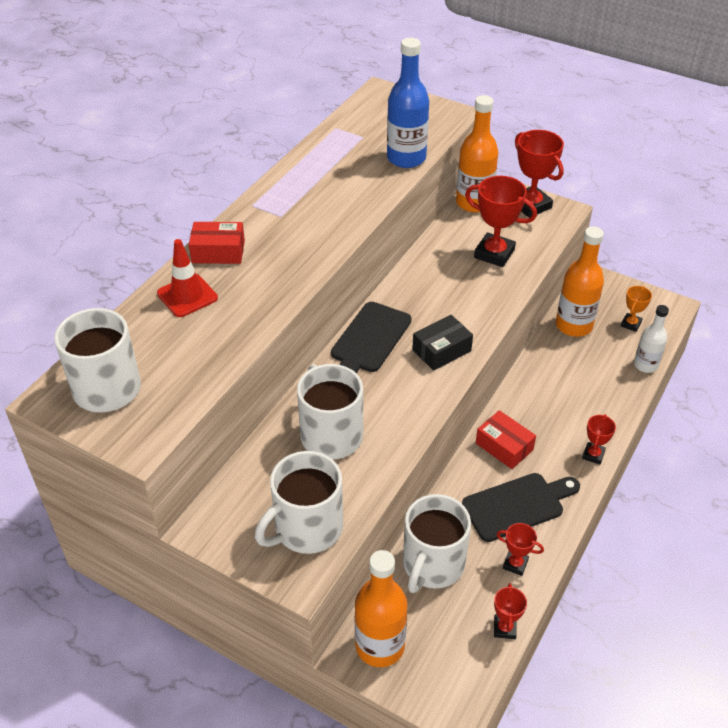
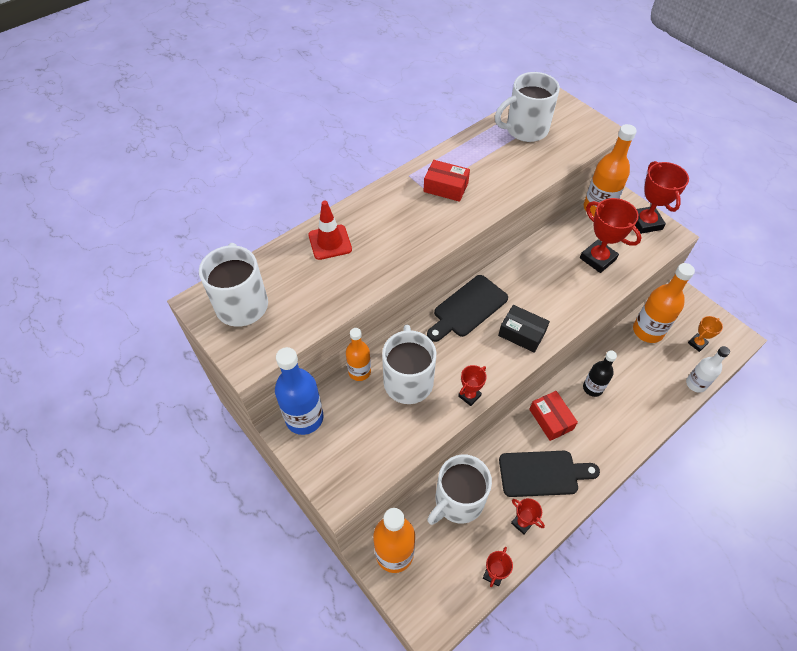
camera: 20 degrees right, 10 degrees up
red box [189,222,245,264] -> red box moved to [424,160,470,202]
white mug [255,451,343,554] -> white mug moved to [495,72,560,142]
blue bottle [387,38,429,168] -> blue bottle moved to [275,347,324,435]
black box [412,315,473,371] -> black box turned 45 degrees clockwise [498,305,550,353]
red trophy [582,414,616,464] -> red trophy moved to [458,365,487,406]
none -> orange bottle [346,328,371,381]
none -> black bottle [583,351,617,397]

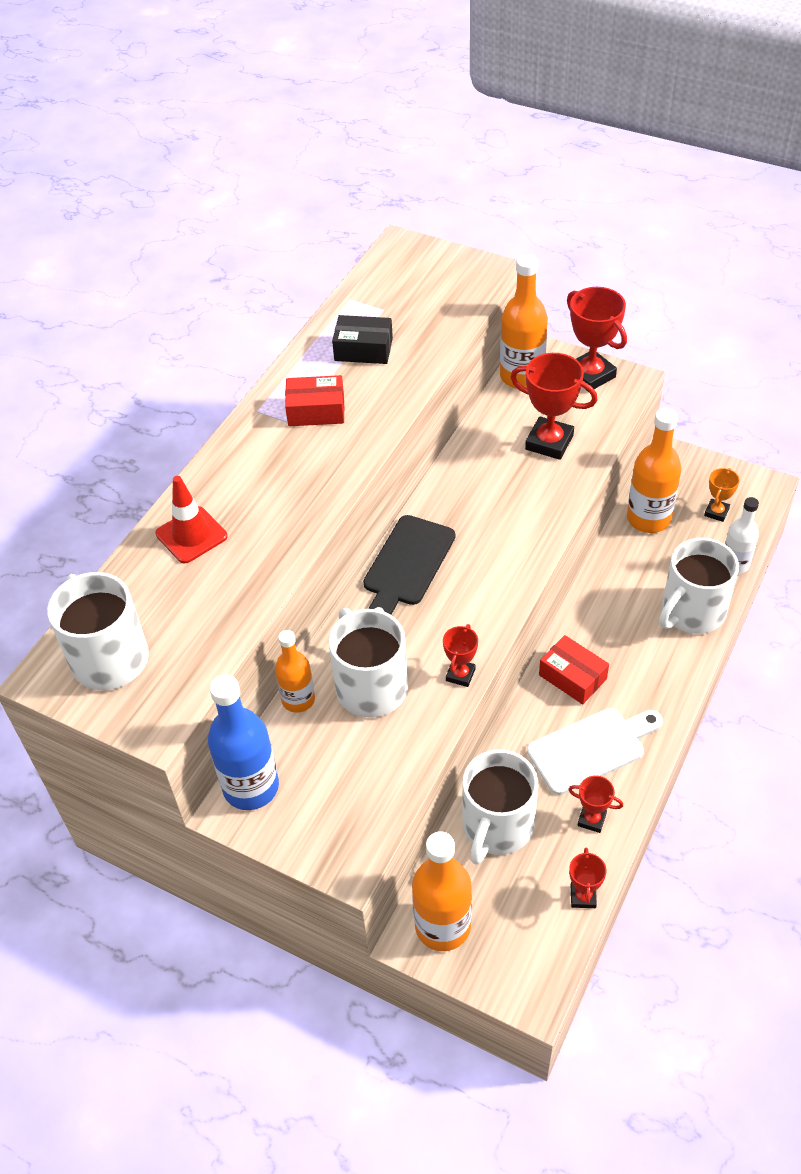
camera: 20 degrees left, 5 degrees down
white mug [495,72,560,142] -> white mug moved to [659,538,739,634]
black box [498,305,550,353] -> black box moved to [332,315,393,364]
black cutting board [499,451,600,497] -> white cutting board [527,708,663,795]
black bottle [583,351,617,397] -> none

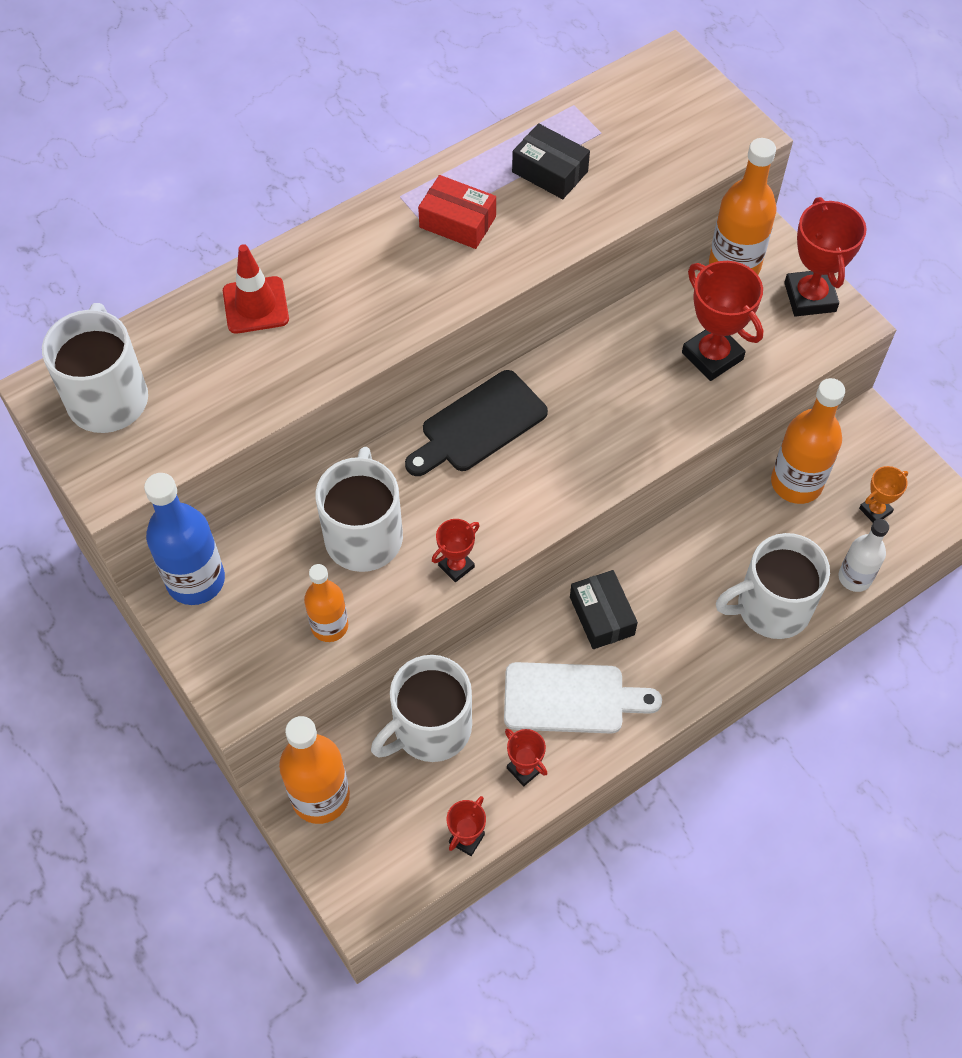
camera: 25 degrees right, 10 degrees up
orange bottle [275,630,315,713] -> orange bottle moved to [304,564,348,642]
red box [539,635,609,704] -> black box [570,570,638,649]

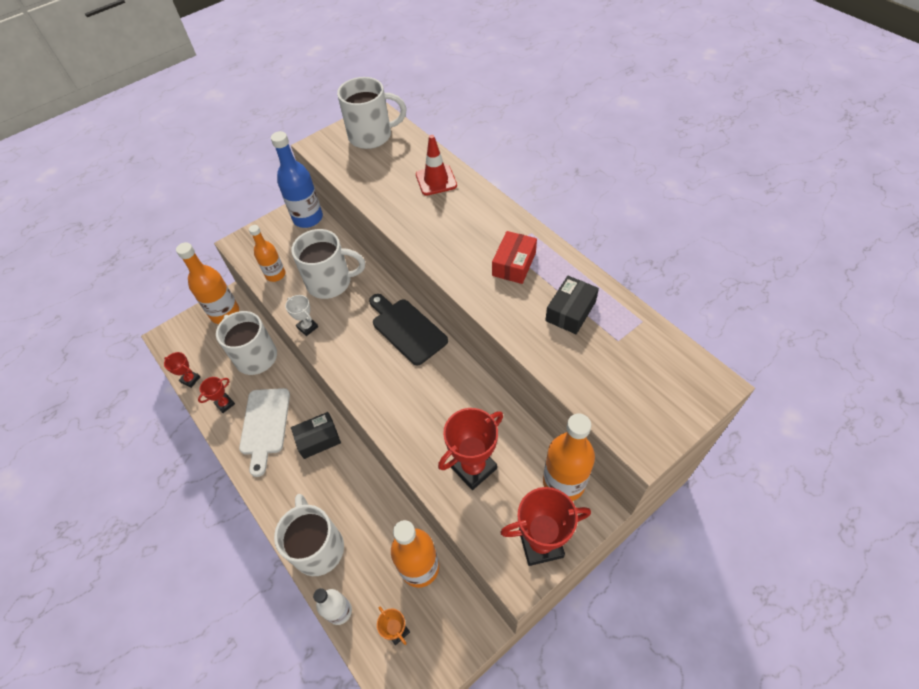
camera: 90 degrees right, 5 degrees down
red trophy [432,519,480,582] -> white trophy [285,295,318,336]

